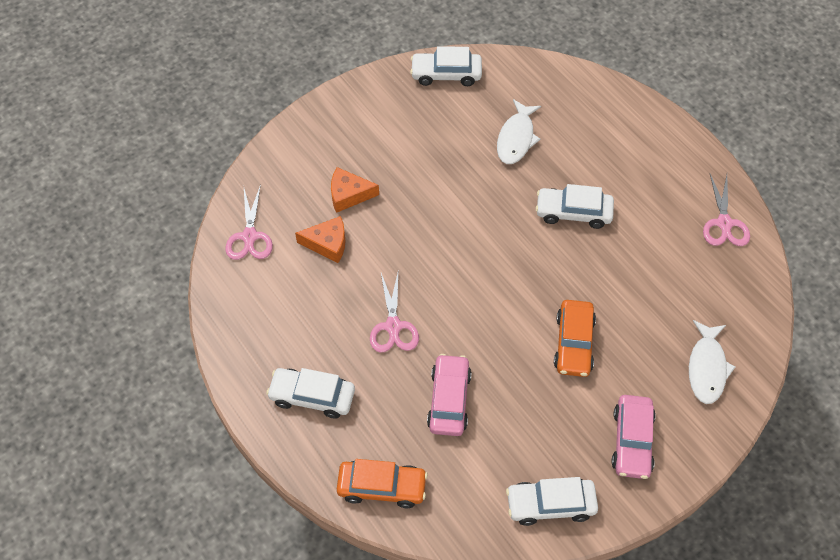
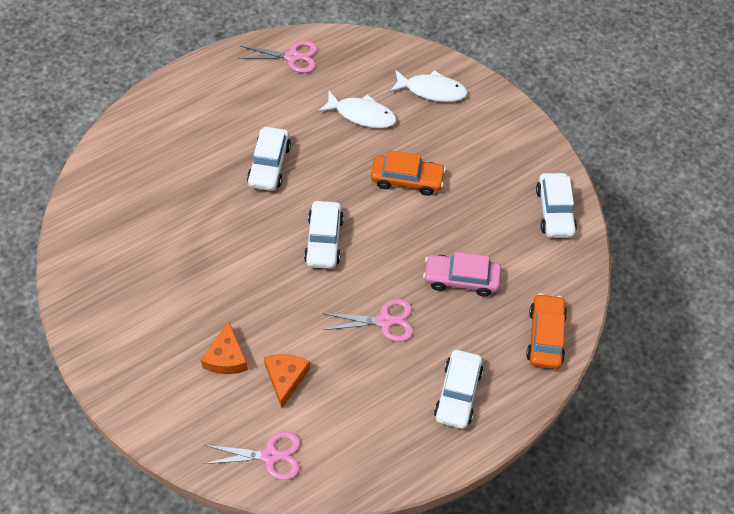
camera: 90 degrees left, 0 degrees up
white car [410,46,482,86] -> white car moved to [304,201,344,269]
white fish [497,99,541,164] -> white fish moved to [318,90,397,128]
pink car [611,395,656,479] -> none

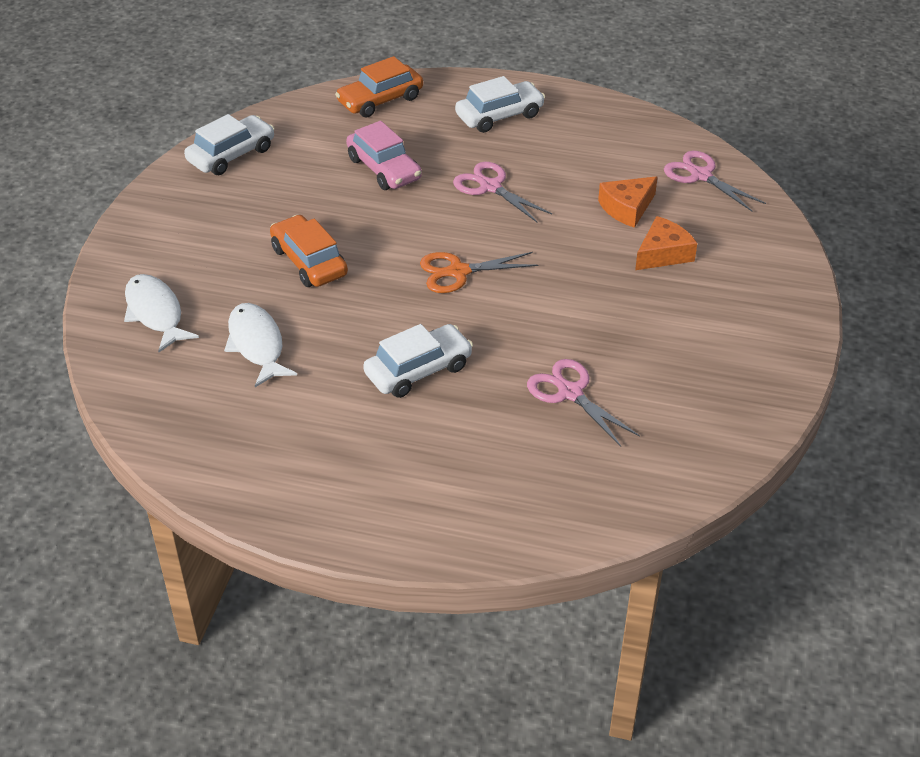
camera: 130 degrees left, 15 degrees down
pink scissors [238,41,318,73] -> pink scissors moved to [527,359,640,447]
white car [304,201,344,269] -> orange scissors [420,252,539,293]

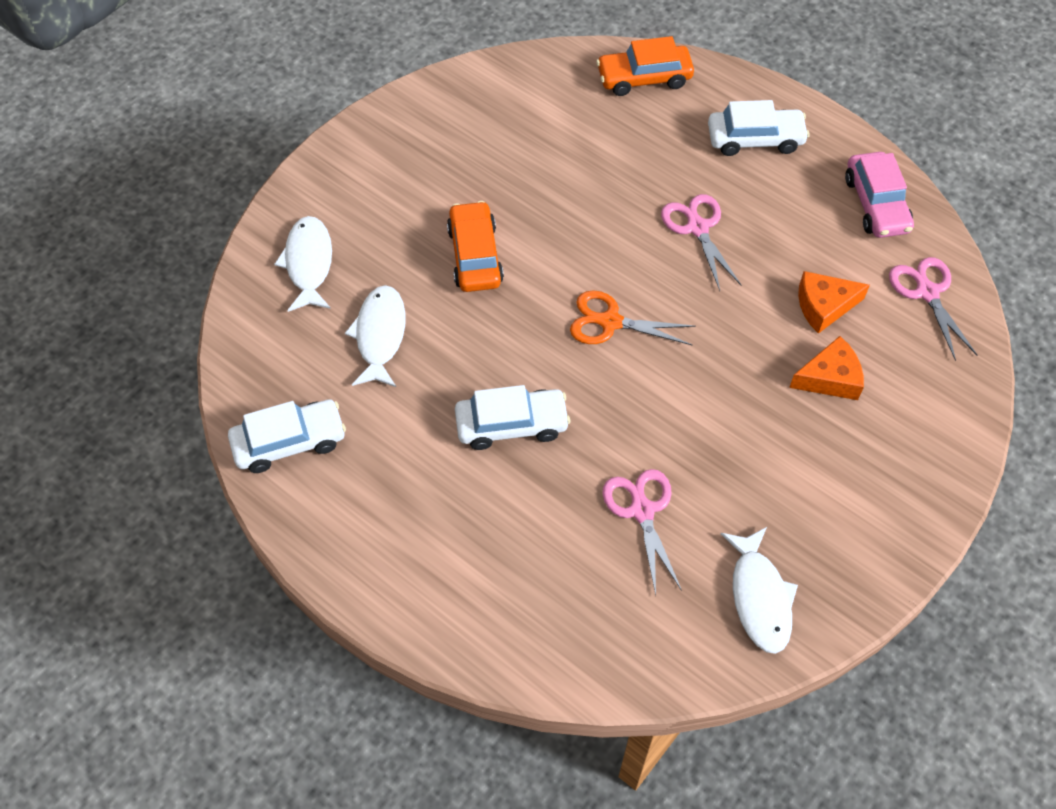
camera: 25 degrees right, 15 degrees up
white car [184,114,275,175] -> white car moved to [228,399,346,473]
pink car [346,121,422,190] -> pink car moved to [845,152,914,238]
none -> white fish [721,527,798,654]

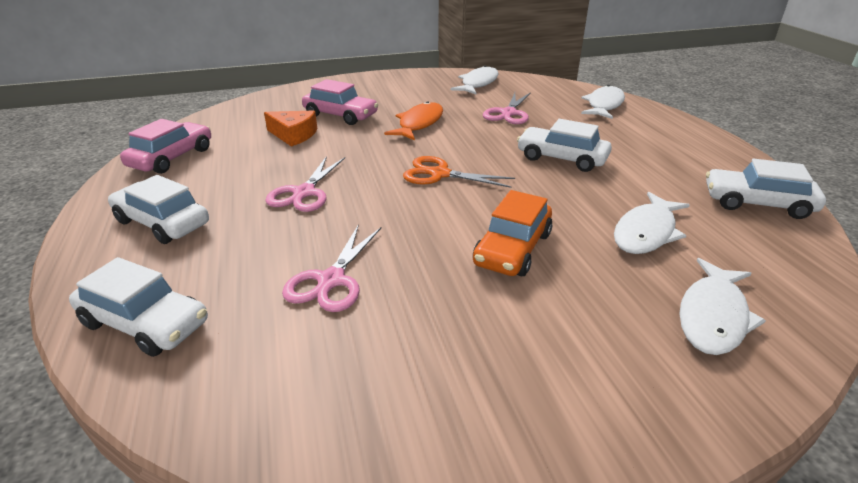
camera: 145 degrees left, 25 degrees down
orange scissors [570,290,696,345] -> orange scissors turned 150 degrees clockwise [403,156,515,188]
orange car [596,36,694,96] -> white car [69,257,208,357]
orange cheese [789,336,864,400] -> pink car [302,79,378,125]
pink scissors [889,257,977,361] -> pink scissors moved to [282,224,381,312]
none -> orange fish [384,101,443,140]
none -> white fish [581,85,625,119]

